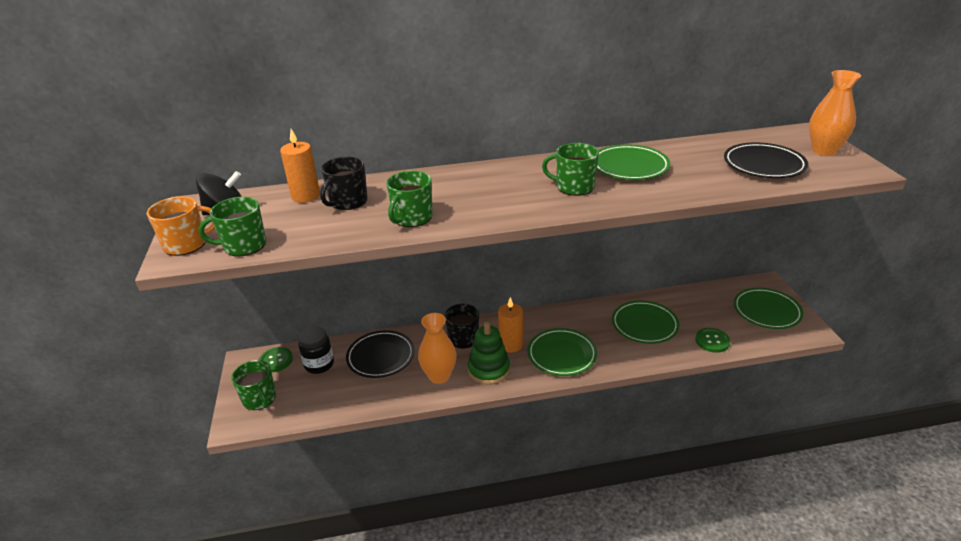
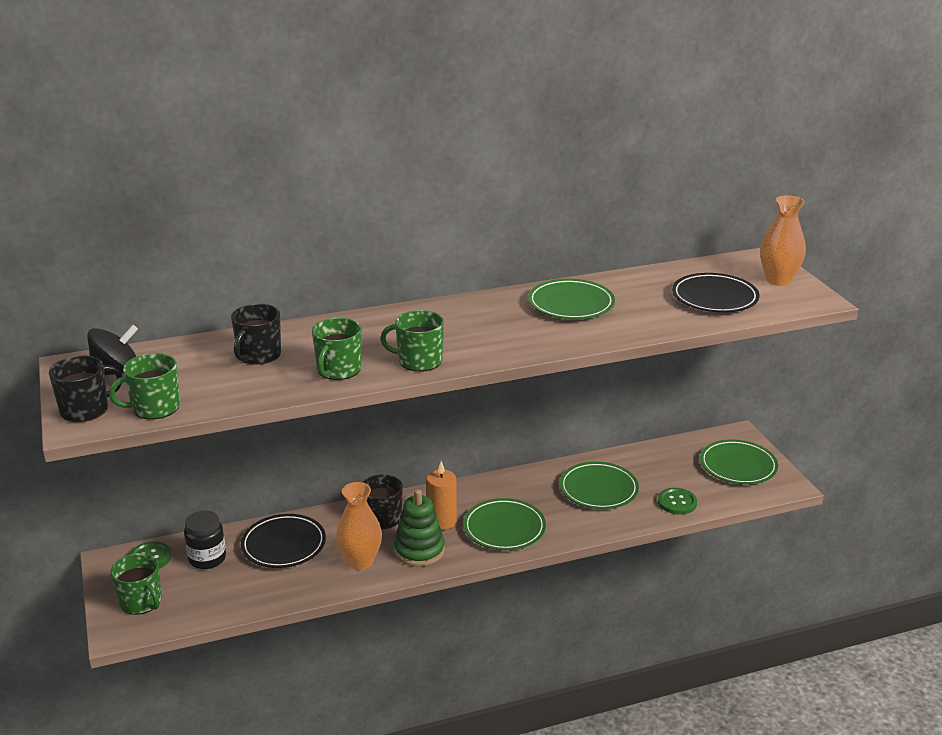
camera: 10 degrees left, 5 degrees down
orange mug [147,196,215,256] -> black mug [49,356,122,422]
orange candle [280,129,320,203] -> none
green mug [542,143,599,196] -> green mug moved to [380,310,444,372]

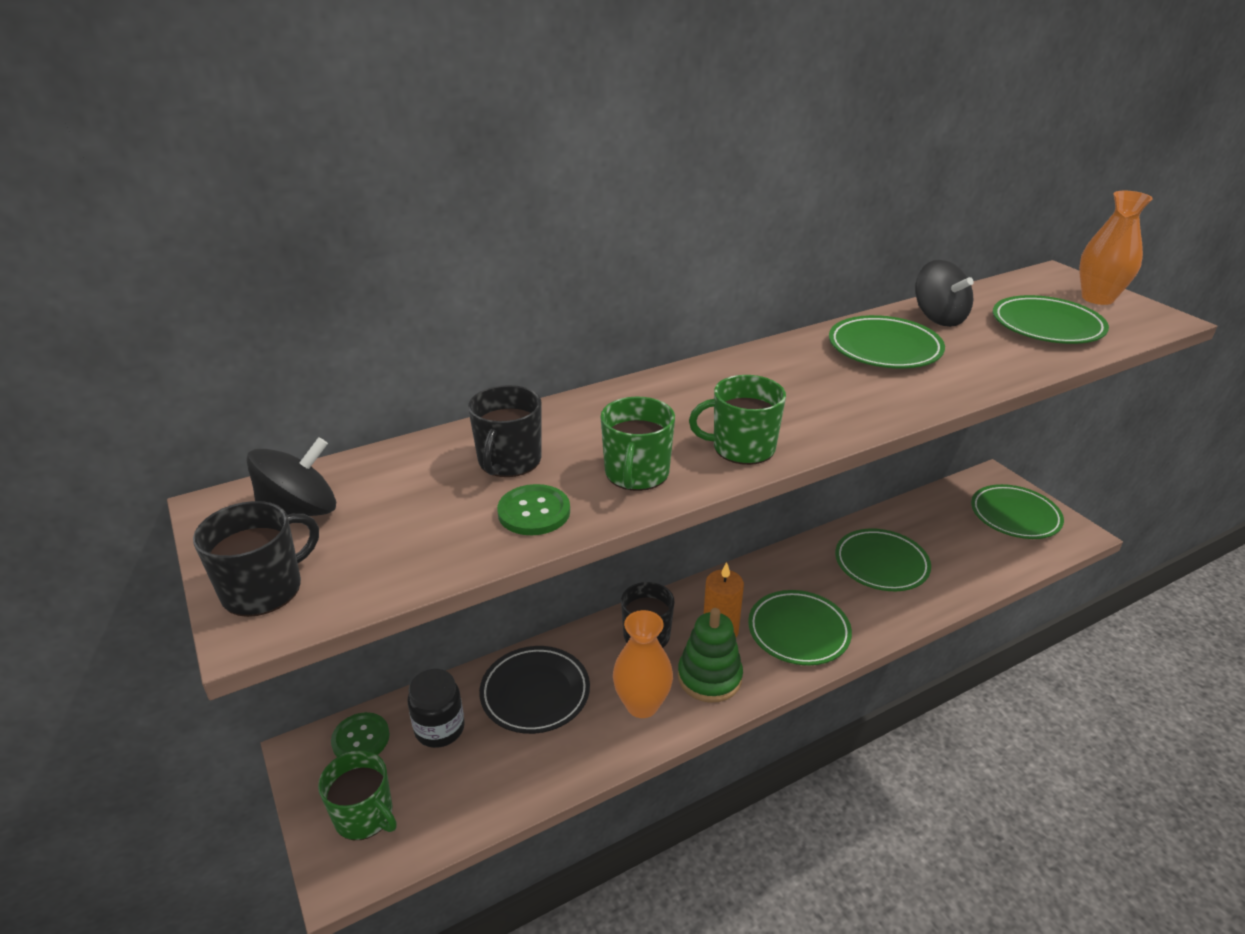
camera: 10 degrees left, 5 degrees up
green mug [109,353,180,420] -> none
green button [658,488,697,515] -> green button moved to [497,484,570,535]
black plate [672,273,759,313] -> green plate [993,295,1109,344]
none -> black spinning top [915,260,974,327]

